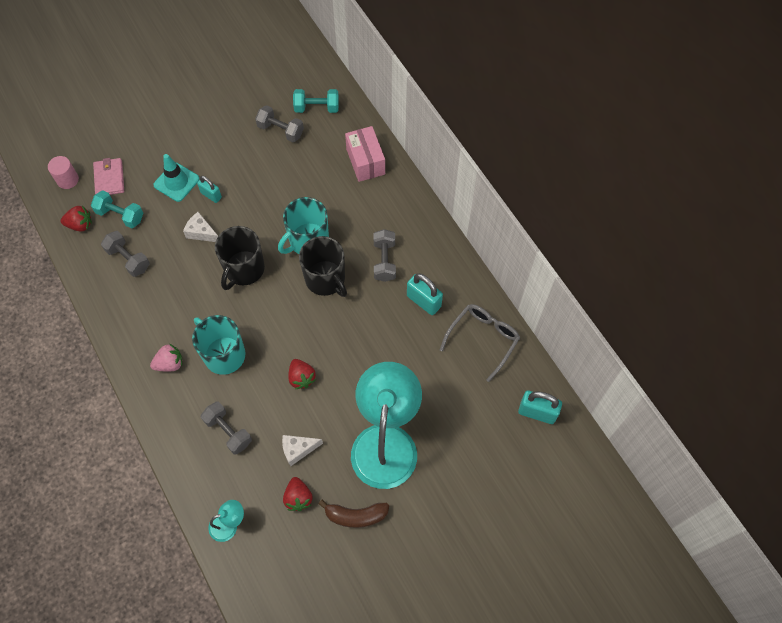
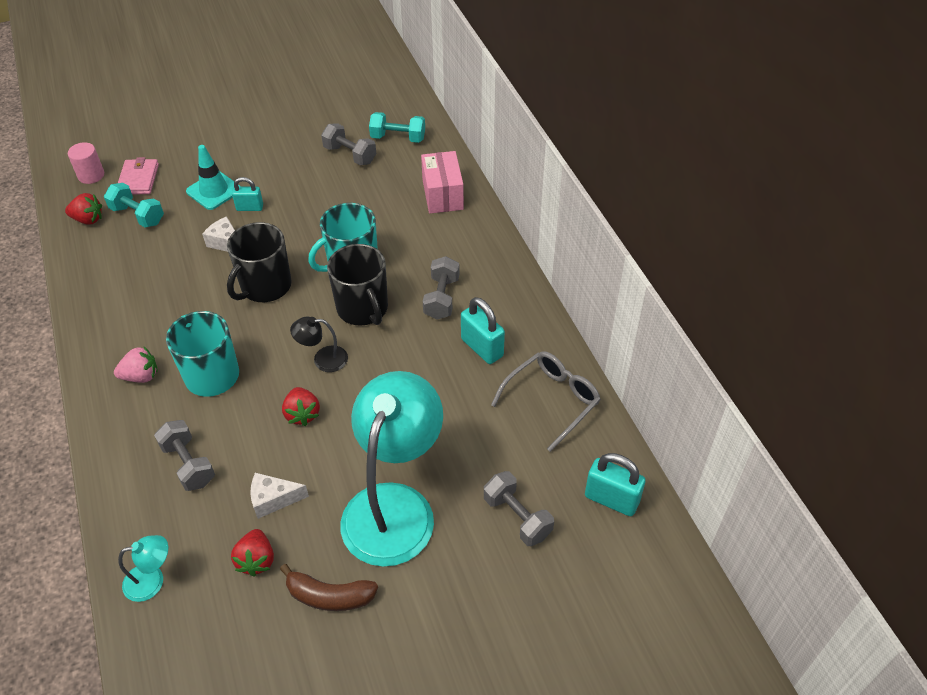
camera: 10 degrees right, 15 degrees down
grey dumbbell [101,231,150,277] -> grey dumbbell moved to [484,471,554,546]
turquoise padlock [197,176,222,203] -> turquoise padlock turned 45 degrees counterclockwise [232,177,263,211]
none -> black lamp [290,317,348,372]

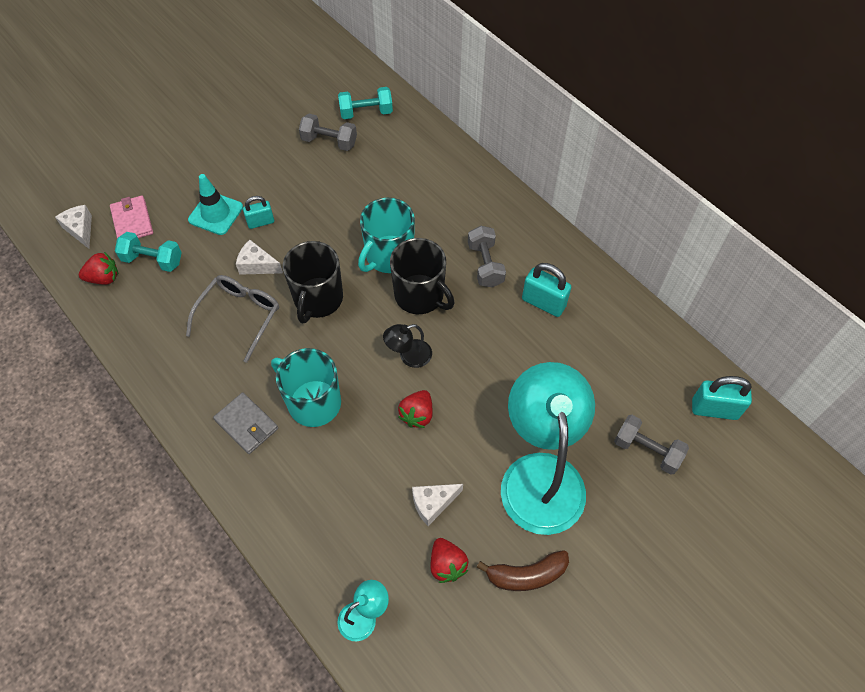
camera: 20 degrees left, 10 degrees up
pink cylinder [68,142,104,184] -> white cheese [55,205,92,249]
pink strawberry [114,347,158,383] -> grey wallet [213,392,278,454]
grey dumbbell [154,420,215,491] -> none
red strawberry [282,387,320,426] -> red strawberry turned 60 degrees clockwise [398,390,433,428]
pink box [421,151,464,214] -> none
grey glasses [491,351,601,452] -> grey glasses moved to [186,275,279,363]

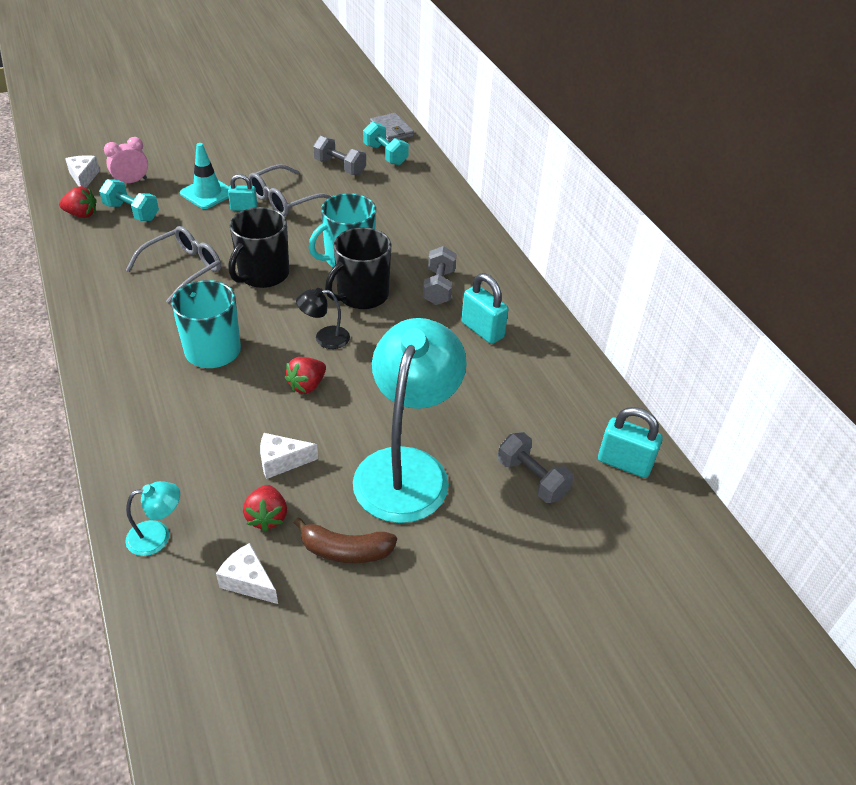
camera: 15 degrees right, 15 degrees down
pink wallet [110,196,153,238] -> pink clock [104,137,148,183]
grey wallet [213,392,278,454] -> grey wallet moved to [370,113,414,142]
white cheese [236,240,283,275] -> white cheese moved to [216,543,278,604]
turquoise dumbbell [338,87,393,119] -> turquoise dumbbell turned 45 degrees clockwise [363,122,409,165]
black mug [390,238,455,314] -> black mug turned 75 degrees clockwise [325,227,391,309]
none -> grey glasses [249,164,332,216]

